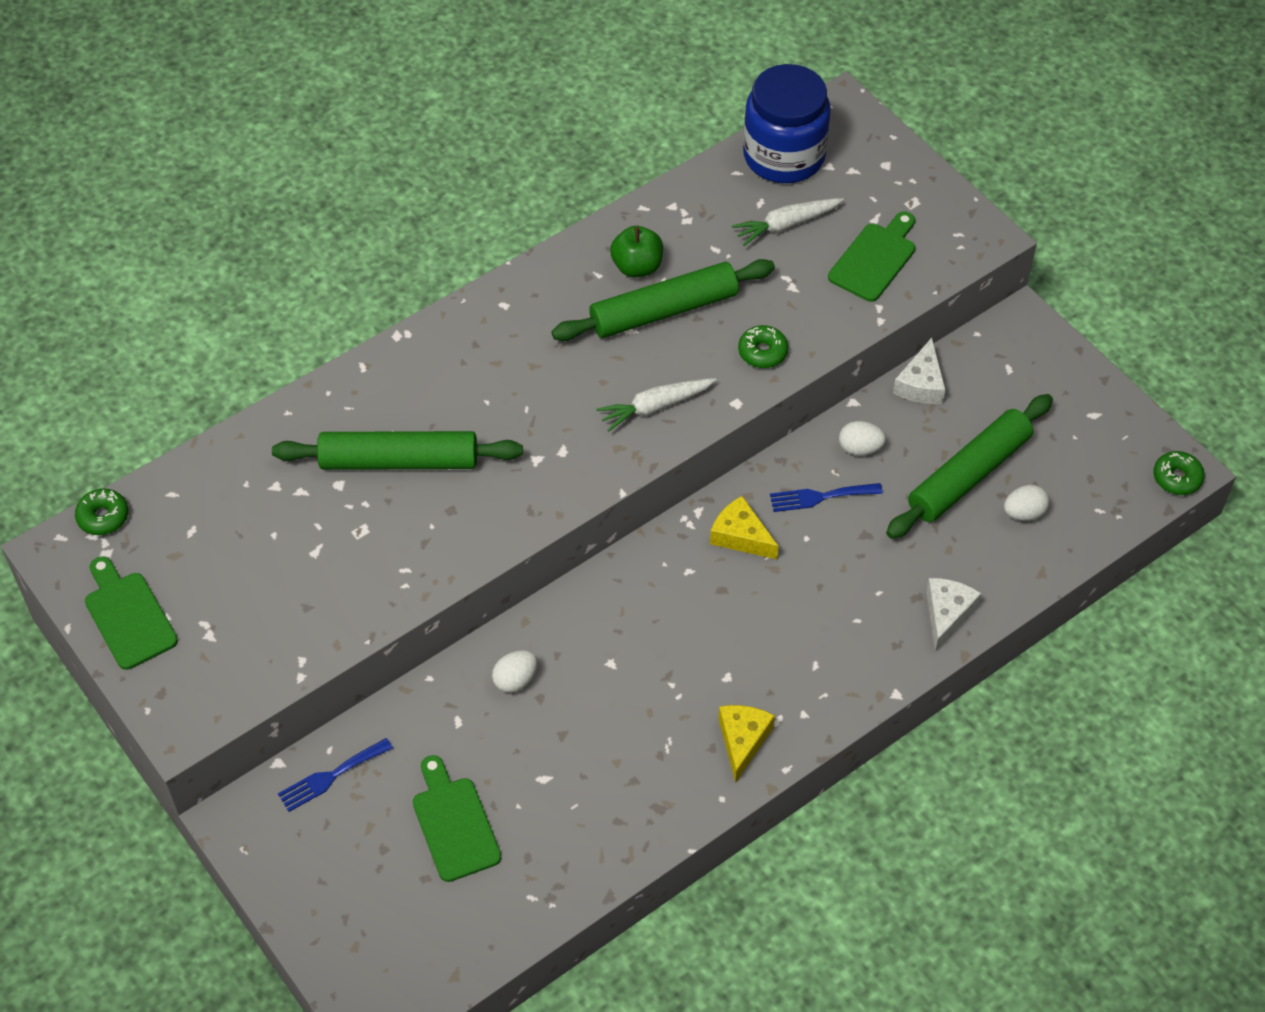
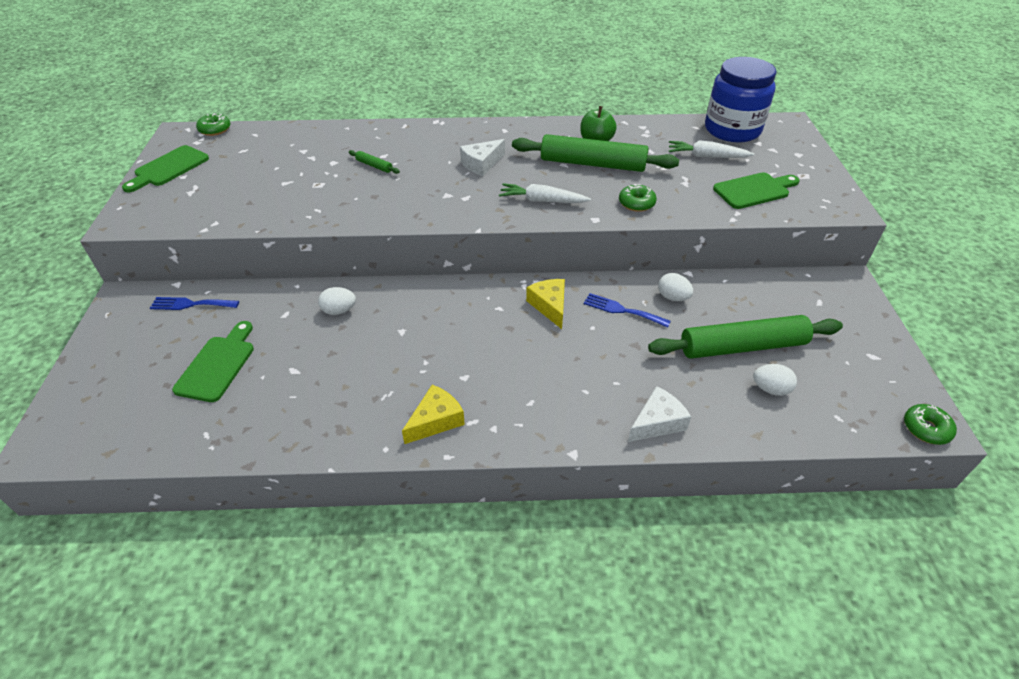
camera: 35 degrees right, 10 degrees down
green cutting board [85,556,178,670] -> green cutting board turned 150 degrees counterclockwise [122,145,209,192]
green rolling pin [272,431,523,470] -> green rolling pin [349,150,400,174], size x0.40
white cheese [893,338,946,404] -> white cheese moved to [460,139,505,176]

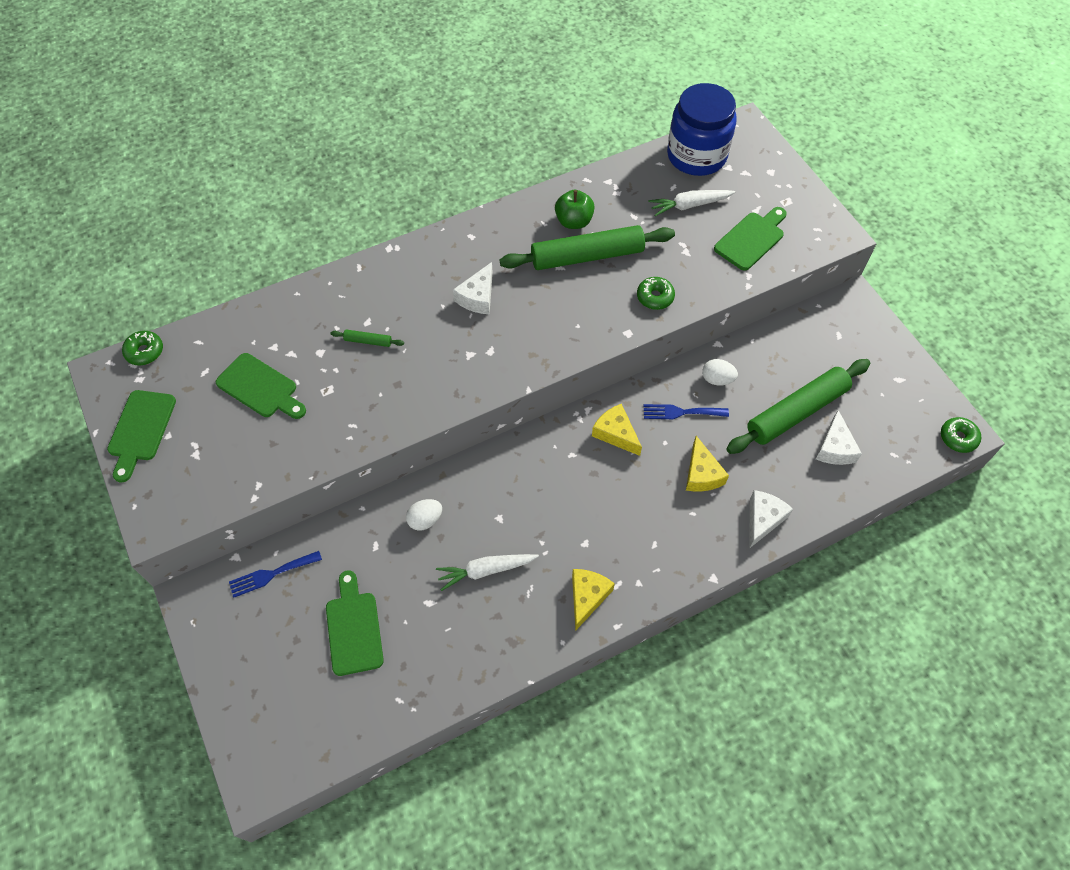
camera: 25 degrees left, 15 degrees up
white carrot [499,183,591,203] -> white carrot moved to [436,554,539,591]
white egg [753,364,797,396] -> white cheese [816,410,862,465]
none -> green cutting board [216,353,306,419]
none -> yellow cheese [686,436,729,492]

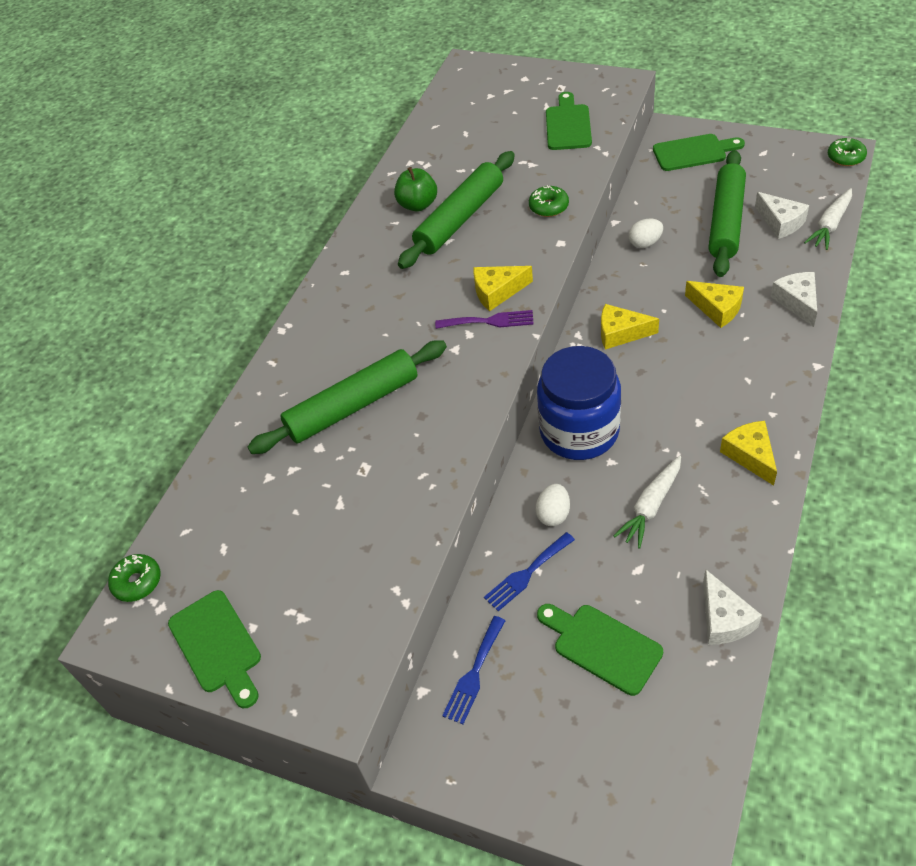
camera: 35 degrees left, 10 degrees down
green cutting board [216,353,306,419] -> green cutting board moved to [653,134,745,171]
green rolling pin [331,330,404,347] -> green rolling pin [248,340,447,454], size x2.50
white cheese [453,262,493,314] -> white cheese moved to [703,569,762,645]
blue fork [644,404,729,419] -> blue fork moved to [484,532,575,611]
white carrot [649,190,735,216] -> white carrot moved to [804,188,852,250]
blue jar [667,83,737,176] -> blue jar moved to [537,346,621,460]
none -> purple fork [435,310,534,329]
none -> yellow cheese [474,266,533,311]

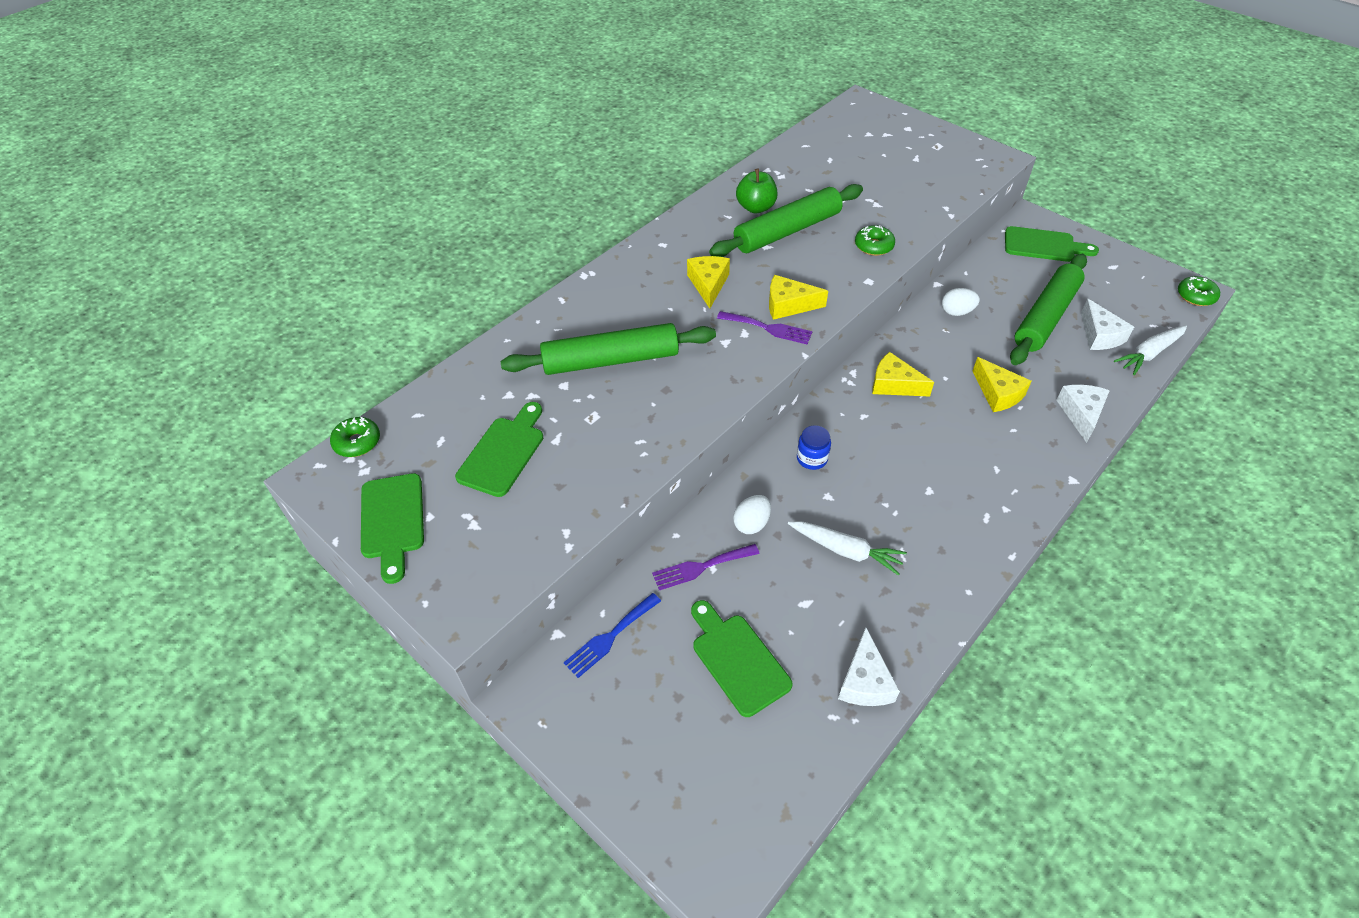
camera: 15 degrees right, 0 degrees up
blue fork [484,532,575,611] -> purple fork [652,544,760,590]
blue jar [537,346,621,460] -> blue jar [797,425,831,470], size x0.40
green cutting board [546,92,592,150] -> green cutting board moved to [455,402,543,497]
white carrot [614,456,681,549] -> white carrot turned 120 degrees counterclockwise [788,521,907,576]
yellow cheese [720,421,777,486] -> yellow cheese moved to [687,256,730,308]

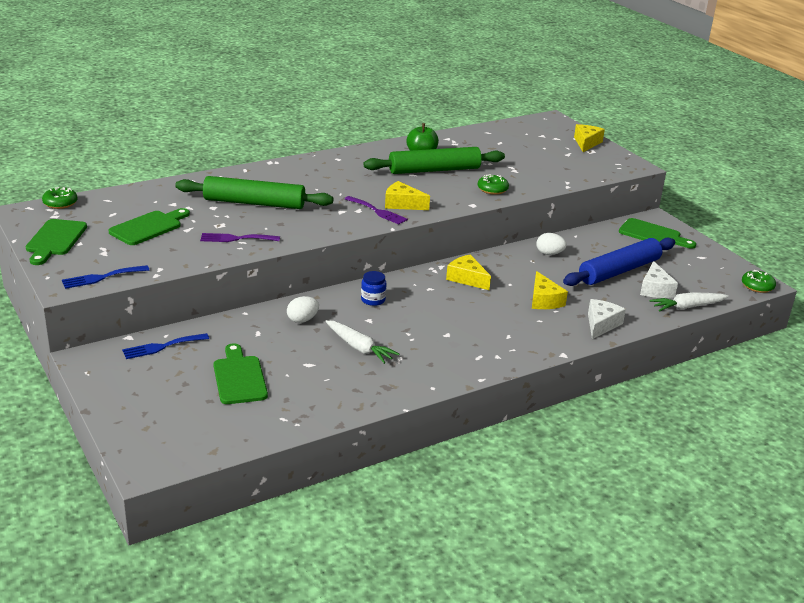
camera: 15 degrees right, 20 degrees down
purple fork [652,544,760,590] -> purple fork moved to [200,233,280,242]
yellow cheese [687,256,730,308] -> yellow cheese moved to [574,124,605,152]
white cheese [838,628,900,706] -> none
green rolling pin [1010,254,1087,365] -> blue rolling pin [563,237,675,286]
none -> blue fork [62,265,149,289]

